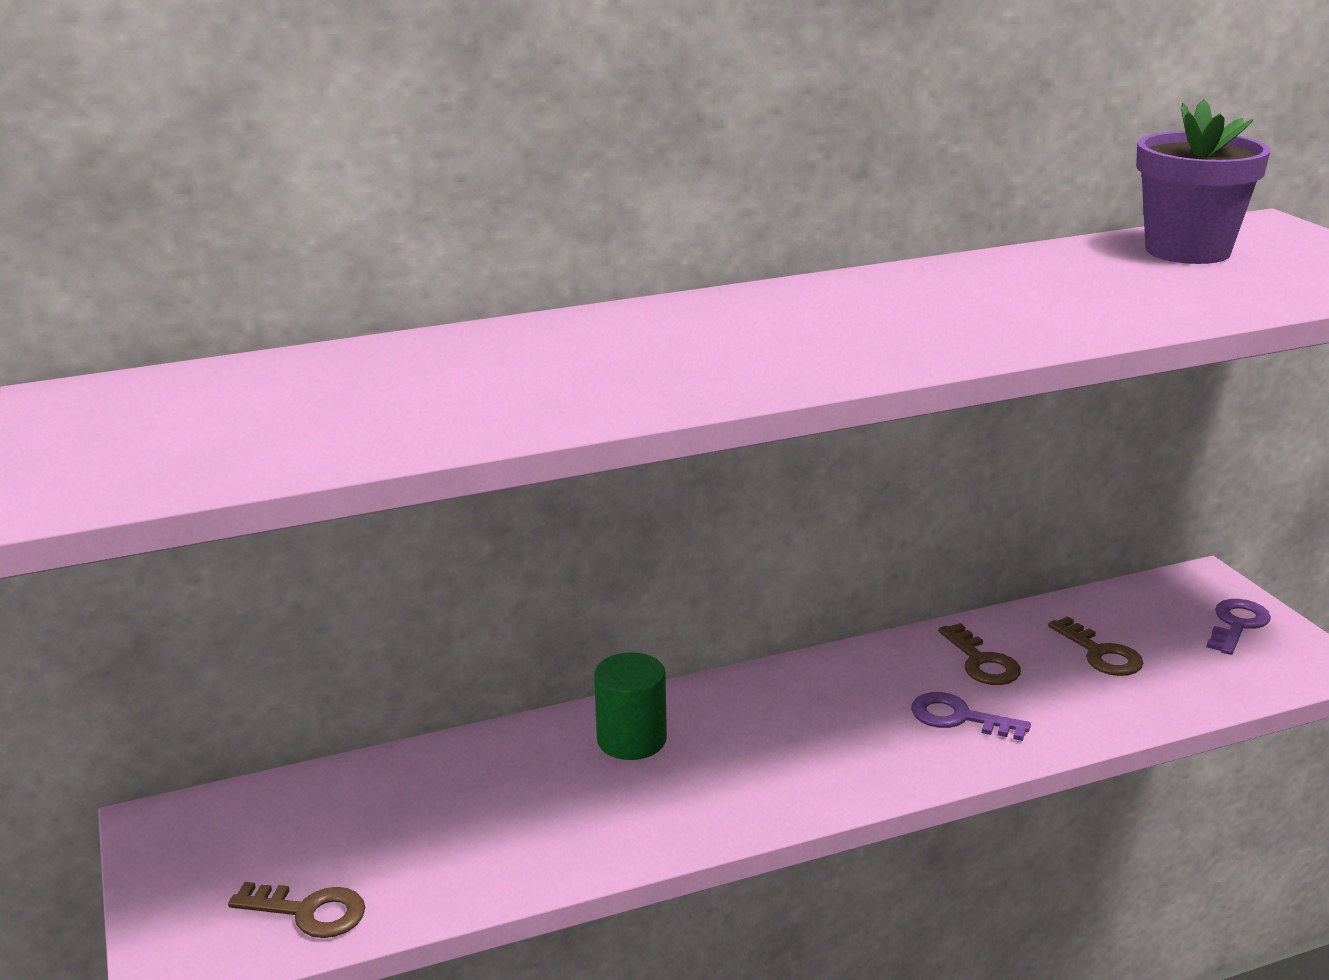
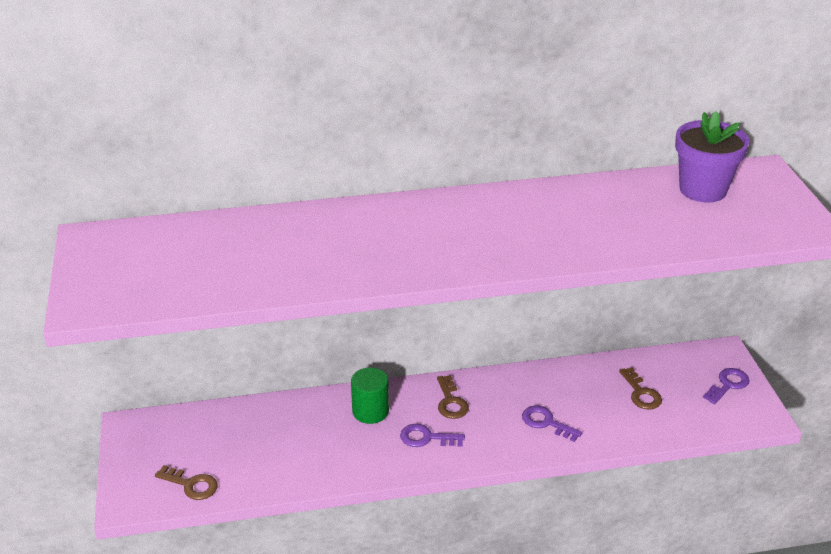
camera: 10 degrees right, 10 degrees up
brown key [938,623,1021,685] -> brown key moved to [437,375,469,419]
none -> purple key [400,424,465,447]

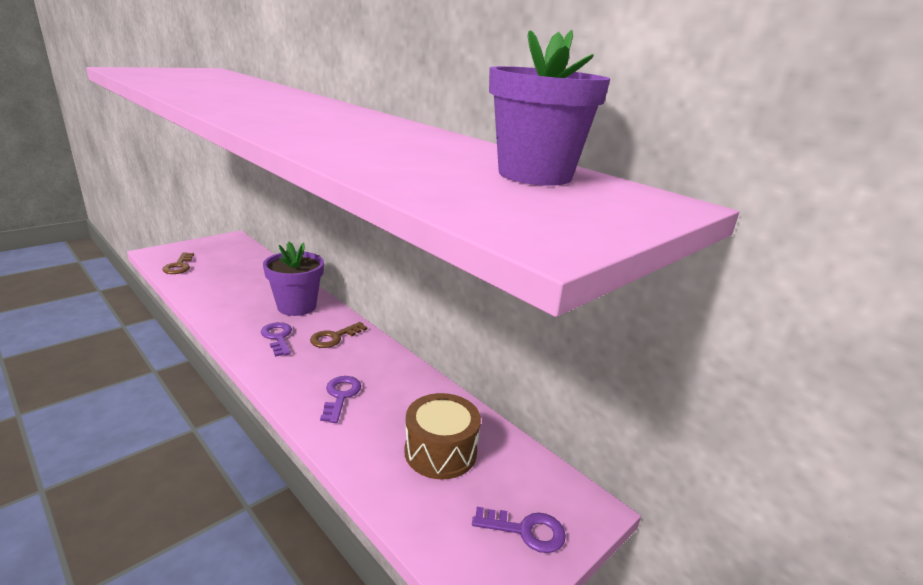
camera: 55 degrees right, 10 degrees down
green cylinder [351,367,389,424] -> purple flower pot [263,242,324,316]
brown key [619,367,662,410] -> brown drum [404,393,481,479]

